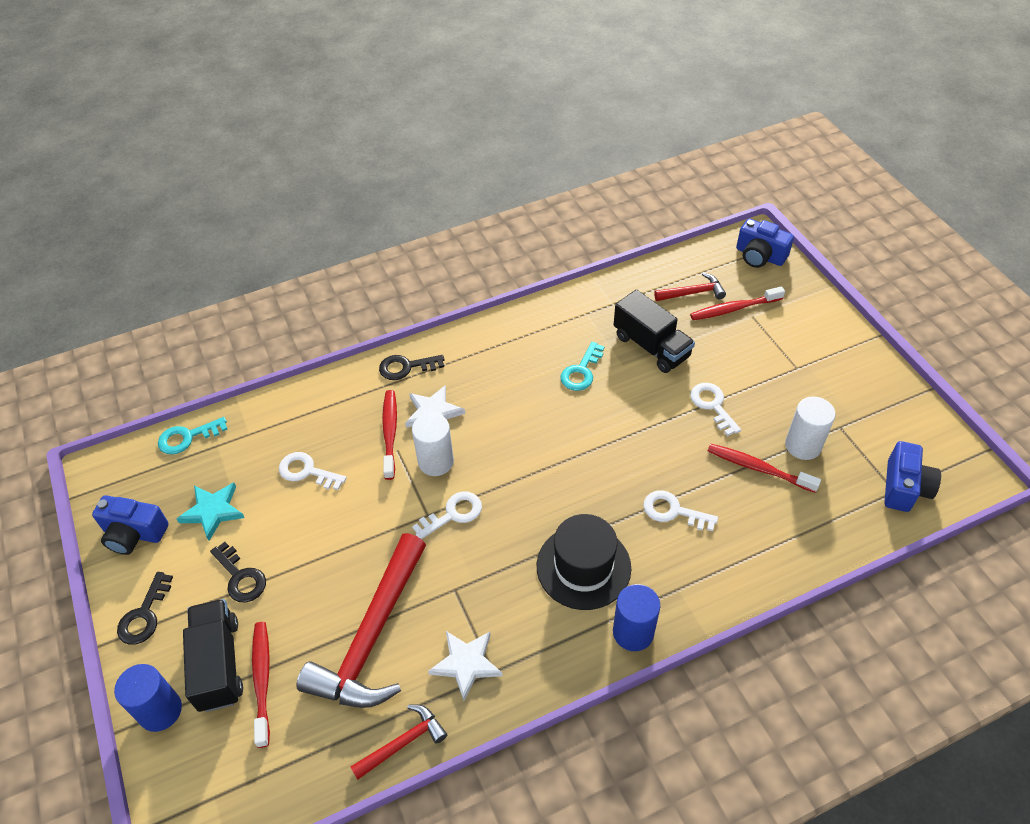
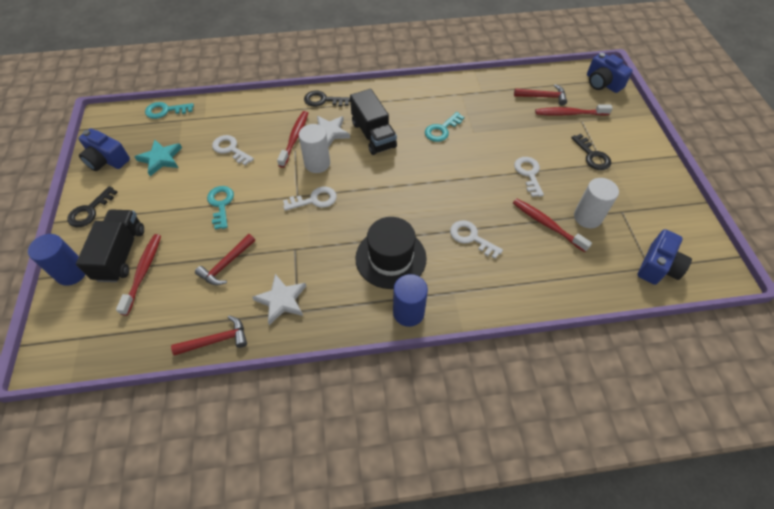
camera: 15 degrees right, 5 degrees up
black key [210,542,266,603] -> black key moved to [571,134,611,170]
red hammer [296,533,426,708] -> red hammer [195,234,255,285], size x0.48
black truck [614,289,695,373] -> black truck moved to [350,89,397,155]
none -> turquoise key [207,186,234,230]

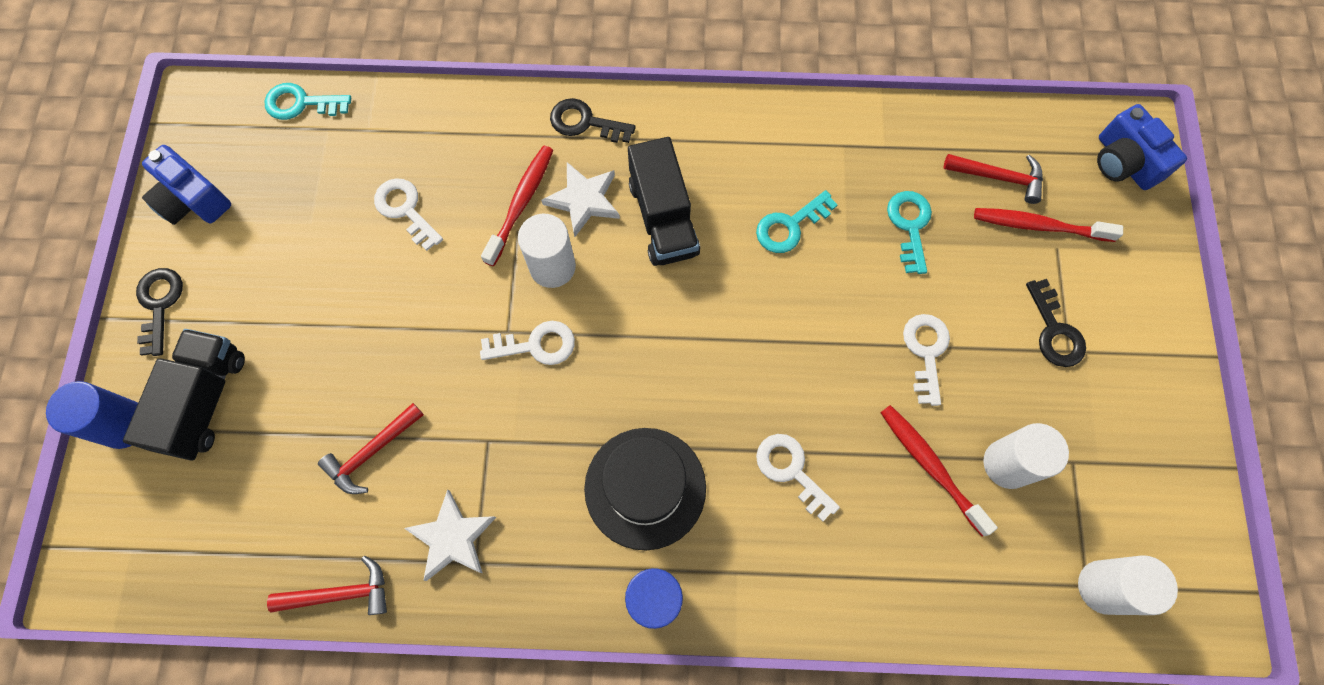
camera: 10 degrees right, 15 degrees up
black key [67,186,118,227] -> black key turned 135 degrees clockwise [136,268,183,356]
red toothbrush [116,234,161,316] -> none
turquoise star [135,139,182,176] -> none
turquoise key [207,186,234,230] -> turquoise key moved to [887,191,932,274]
blue camera [638,229,692,285] -> white cylinder [1078,555,1178,615]

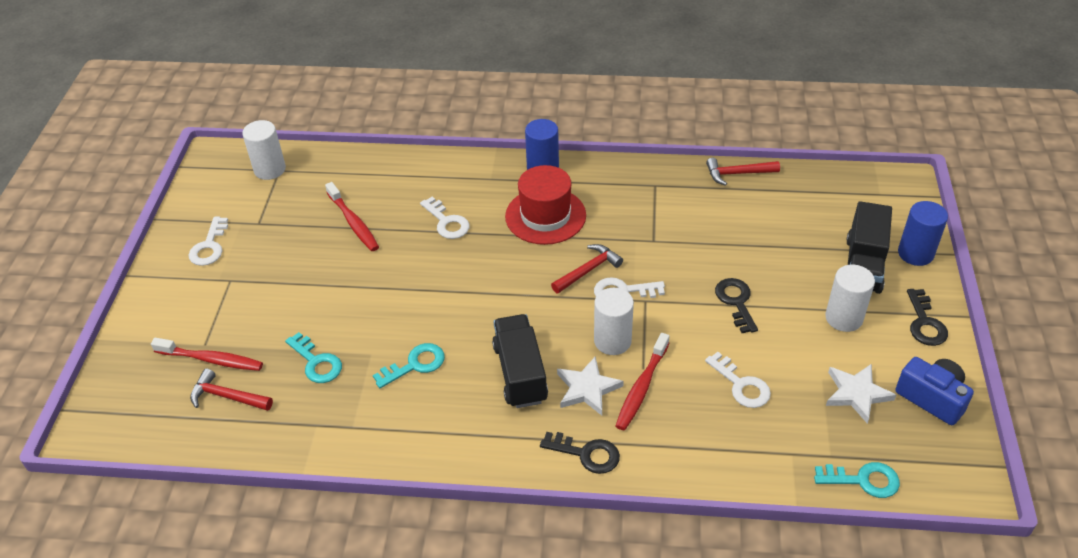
camera: 175 degrees left, 25 degrees down
red hammer [318,403,424,494] -> red hammer moved to [551,244,623,293]
white star [404,490,496,581] -> white star moved to [826,364,896,424]
black hat [584,428,706,550] -> red hat [505,165,586,245]
turquoise key [887,191,932,274] -> turquoise key turned 45 degrees counterclockwise [285,332,342,383]
white key [903,314,950,406] -> white key moved to [189,217,228,266]
white cylinder [983,423,1069,489] -> white cylinder moved to [825,265,875,332]
black key [1026,279,1086,367] -> black key moved to [715,278,758,333]
blue camera [1097,104,1187,190] -> none

